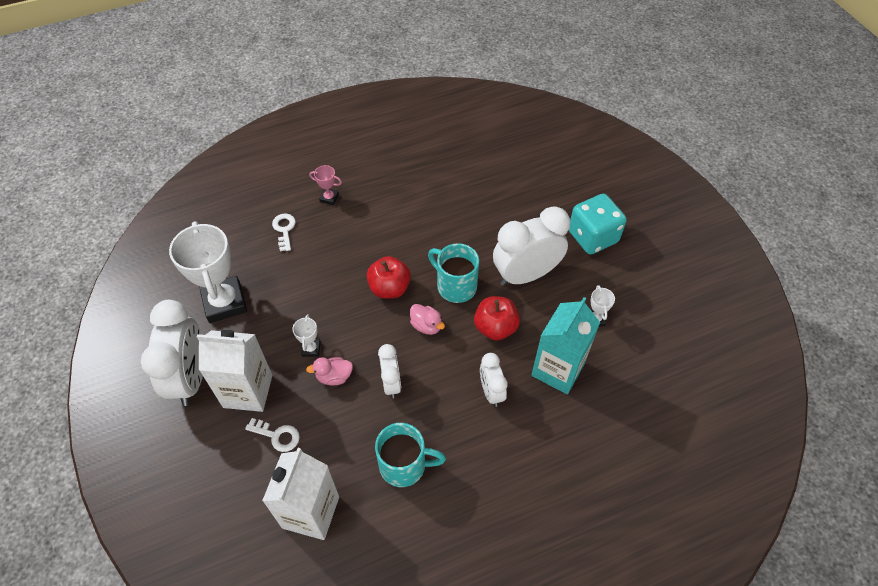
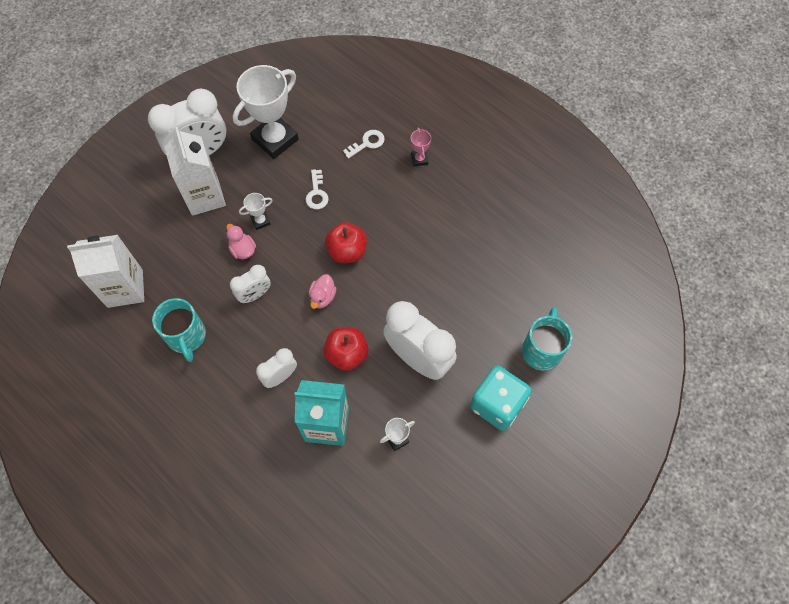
camera: 65 degrees right, 10 degrees up
white key [245,418,300,452] -> white key moved to [306,169,329,209]
turquoise mug [428,243,479,303] -> turquoise mug moved to [522,307,572,371]

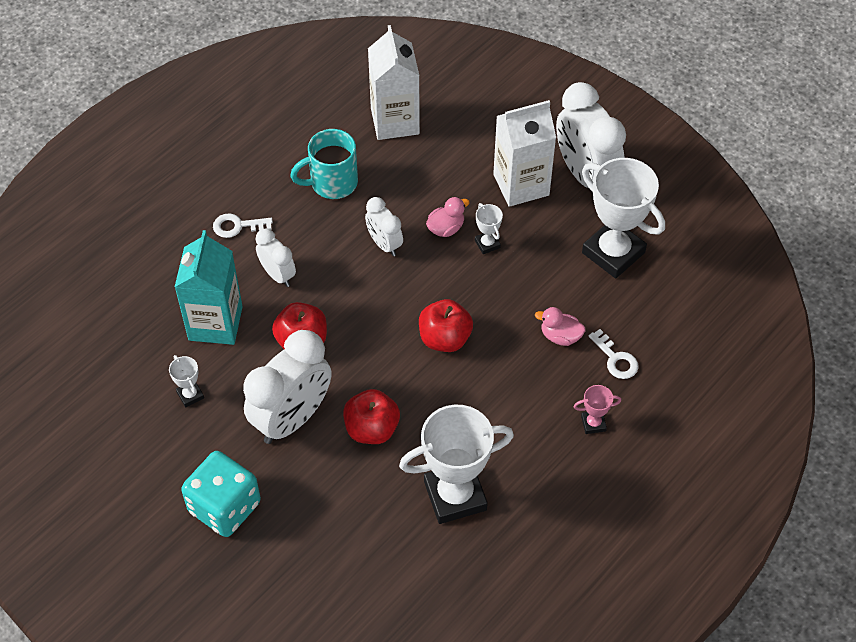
camera: 90 degrees right, 10 degrees down
white key [306,169,329,209] -> white key moved to [213,213,273,238]
pink duck [309,274,337,309] -> pink duck moved to [535,307,586,346]
turquoise mug [522,307,572,371] -> none
none -> red apple [343,389,400,444]
none -> white trophy [399,405,514,524]

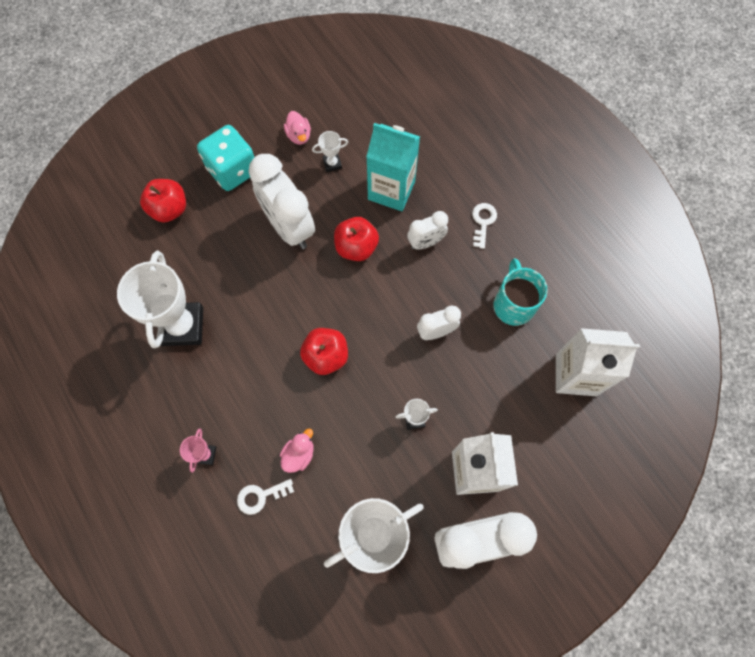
camera: 105 degrees right, 15 degrees up
red apple [343,389,400,444] -> red apple moved to [140,179,186,223]
pink duck [426,197,470,237] -> pink duck moved to [284,111,311,145]

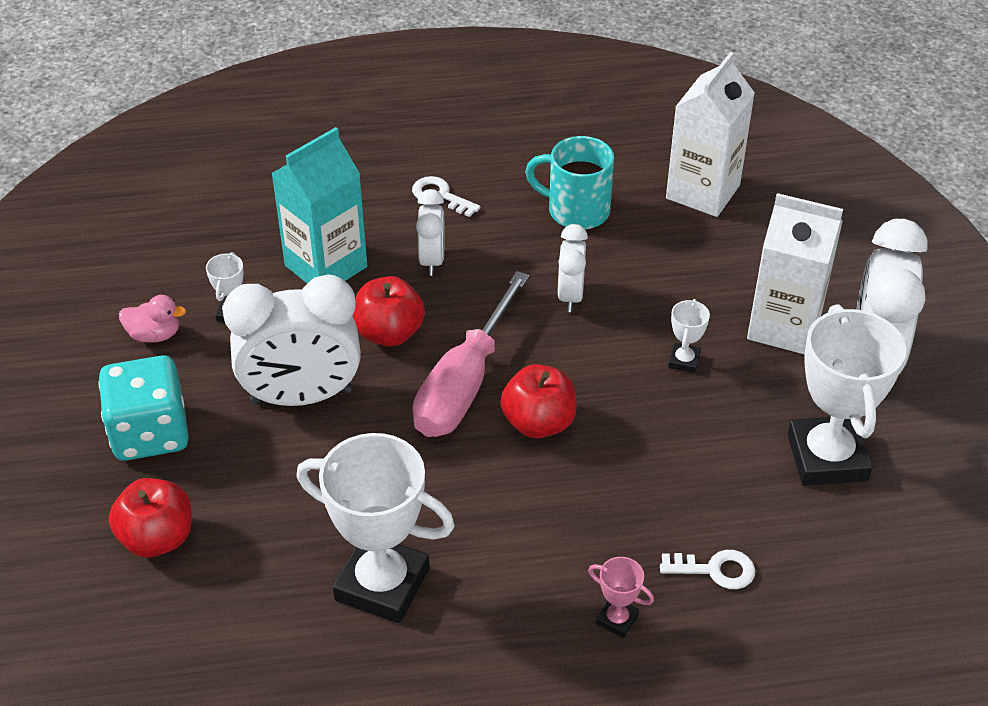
camera: 65 degrees left, 25 degrees down
white key [237,479,294,515] -> white key turned 90 degrees counterclockwise [660,550,755,589]
pink duck [280,428,314,473] -> none
none -> pink screwdriver [412,271,529,437]

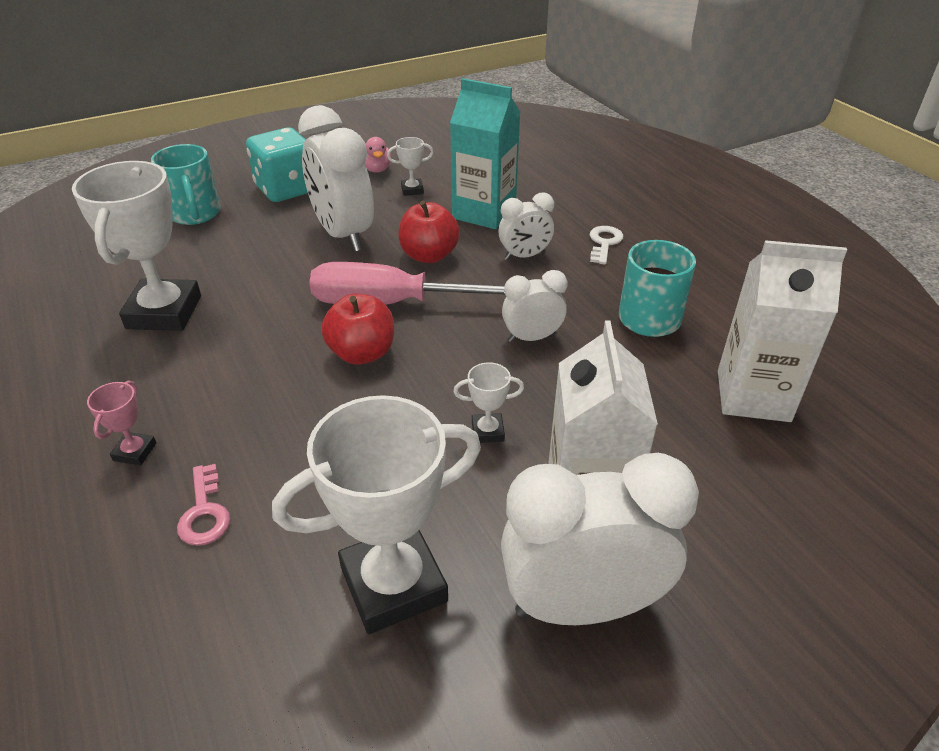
camera: 70 degrees right, 5 degrees down
red apple [109,478,192,558] -> turquoise mug [151,144,221,225]
white key [660,550,755,589] -> pink key [177,464,230,546]

